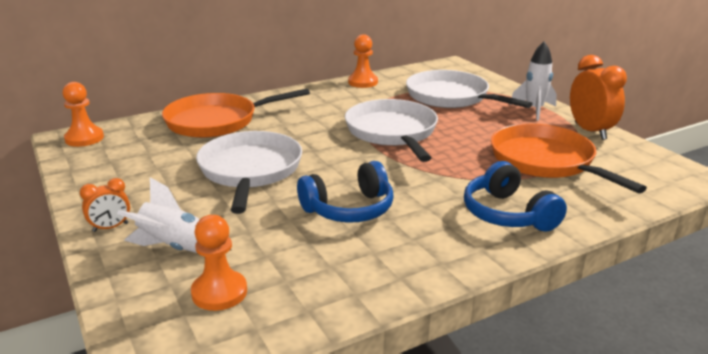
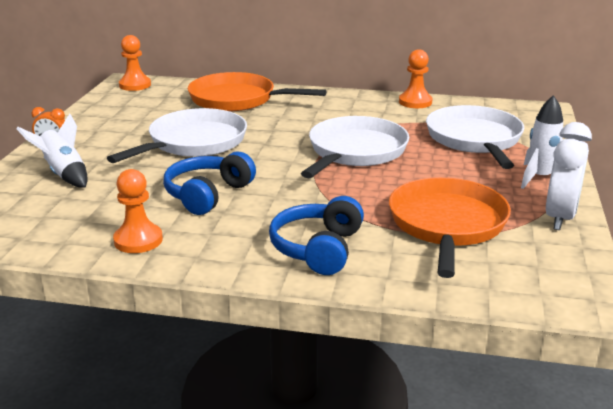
camera: 40 degrees right, 0 degrees up
orange pawn [191,215,247,311] -> orange pawn moved to [113,169,163,253]
blue headphones [297,161,394,223] -> blue headphones turned 105 degrees clockwise [163,151,256,215]
orange clock [570,55,627,140] -> white clock [546,122,592,230]

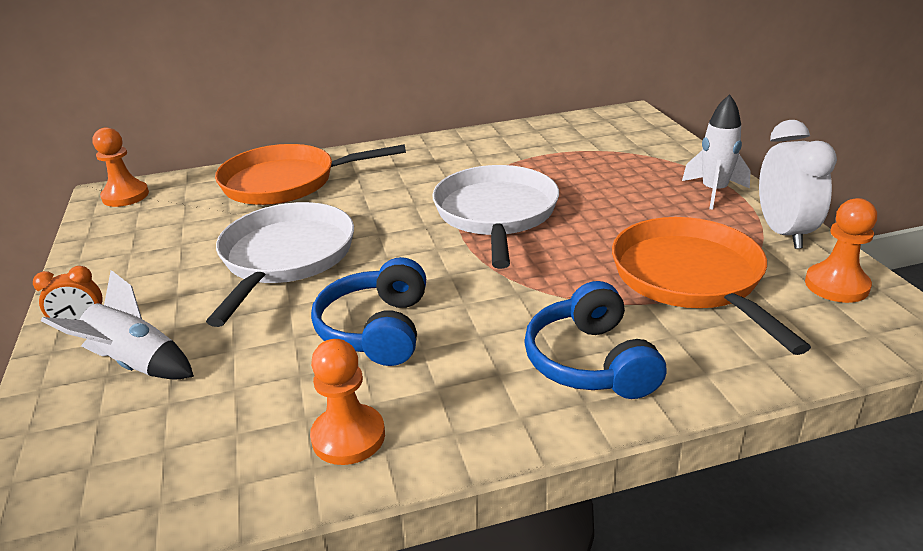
camera: 25 degrees left, 5 degrees up
orange pawn [399,49,433,108] -> orange pawn moved to [805,198,877,303]
white pan [426,105,524,169] -> none

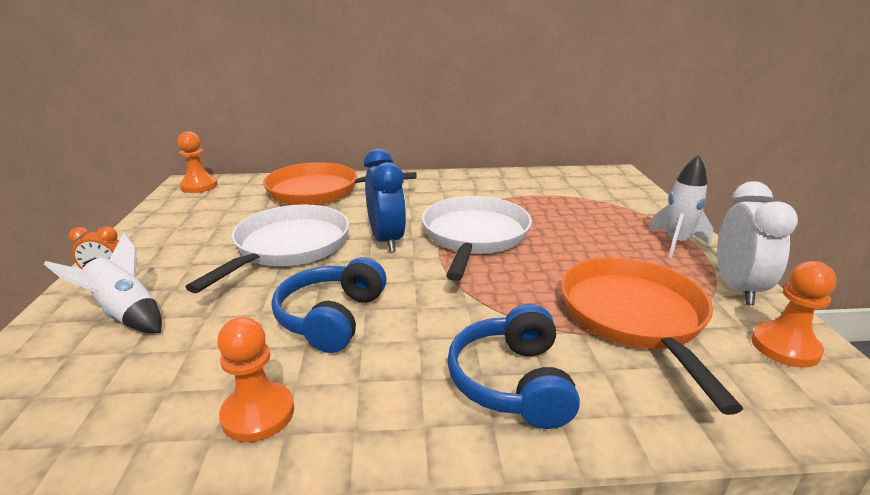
camera: 10 degrees right, 5 degrees down
none -> blue clock [364,149,406,252]

